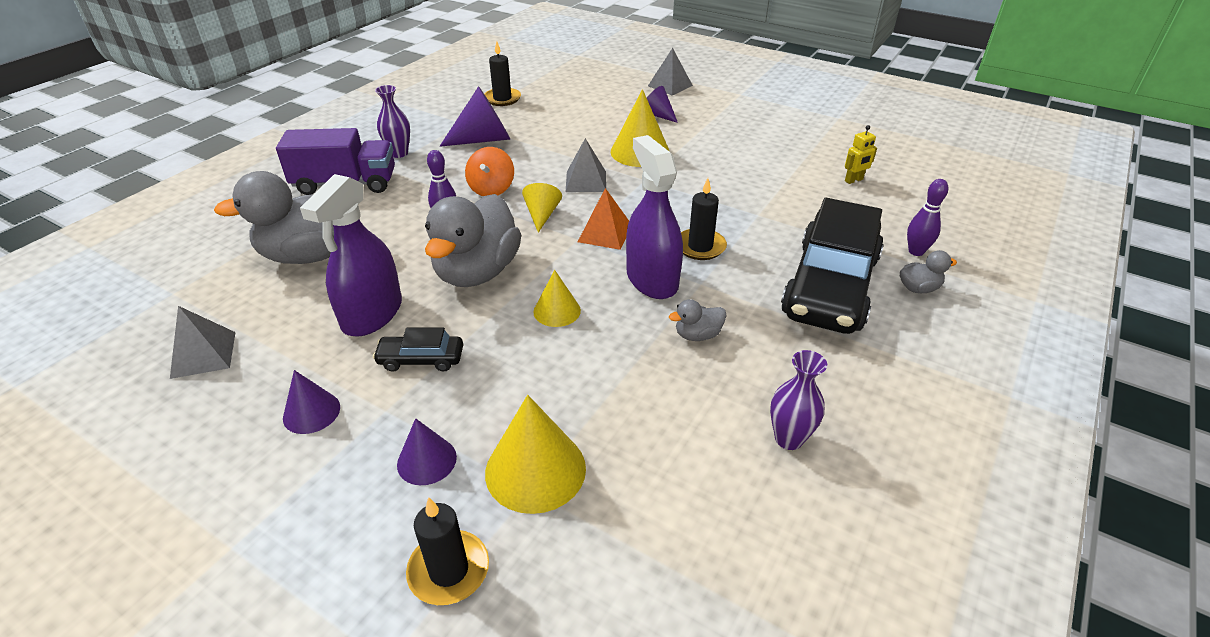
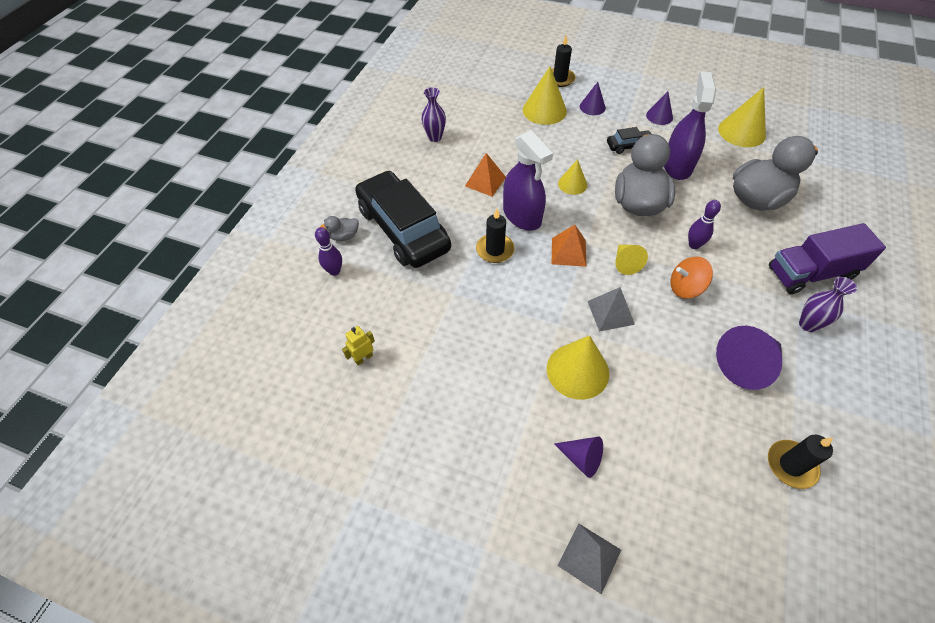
camera: 170 degrees right, 15 degrees up
grey pyramid [170,306,236,379] -> yellow cone [718,87,766,147]
orange spinning top [465,147,514,196] -> orange spinning top turned 90 degrees counterclockwise [670,257,713,298]
grey duck [669,299,726,341] -> orange pyramid [465,153,506,196]
black car [781,198,884,334] -> black car turned 45 degrees counterclockwise [355,170,451,268]

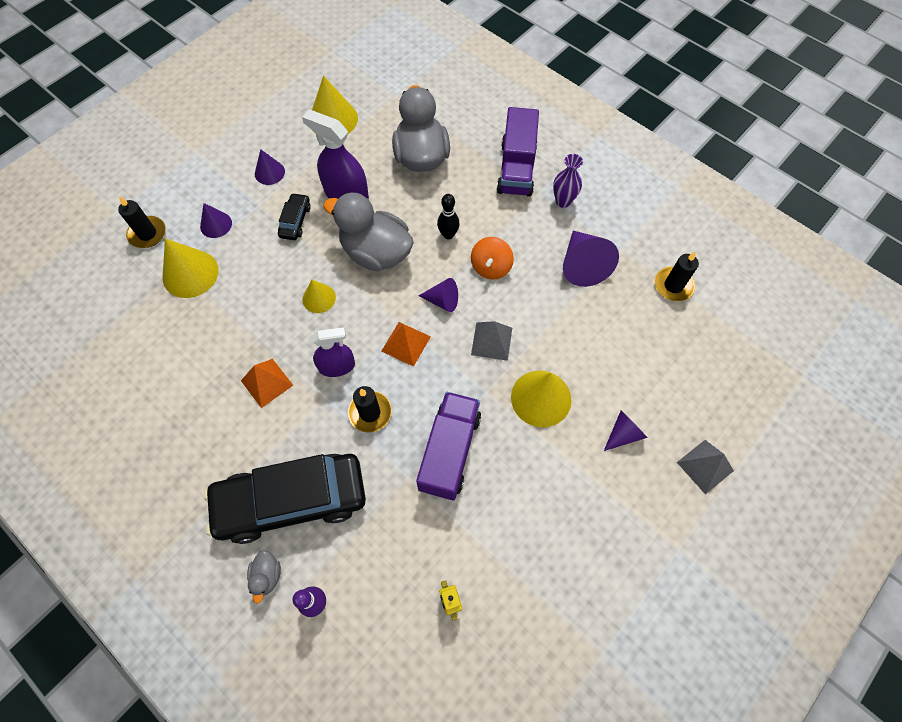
camera: 70 degrees left, 10 degrees up
purple vase [421,87,446,142] -> none
purple spray bottle [503,130,553,231] -> purple spray bottle [312,327,355,377], size x0.65
yellow cone [615,245,648,275] -> purple cone [419,278,458,312]
purple bowling pin [688,200,721,249] -> black bowling pin [437,194,460,239]
none -> purple truck [416,392,481,500]

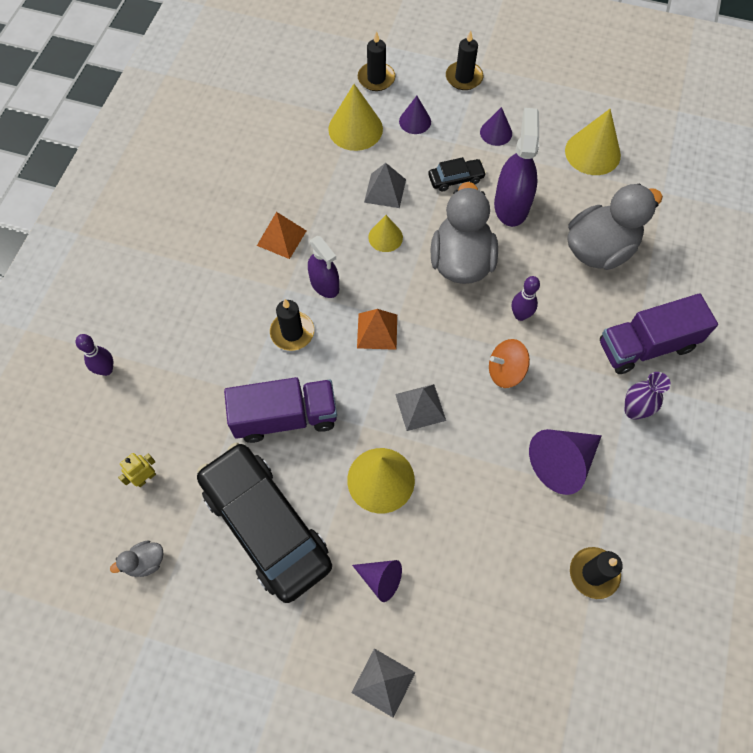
camera: 65 degrees right, 0 degrees up
black car [204,454,366,544] -> black car moved to [197,443,332,603]
grey duck [247,550,281,604] -> grey duck moved to [110,541,163,577]
purple cone [419,278,458,312] -> none
black bowling pin [437,194,460,239] -> purple bowling pin [512,276,540,321]
none -> grey pyramid [364,163,406,208]
none -> black candle [446,31,484,90]

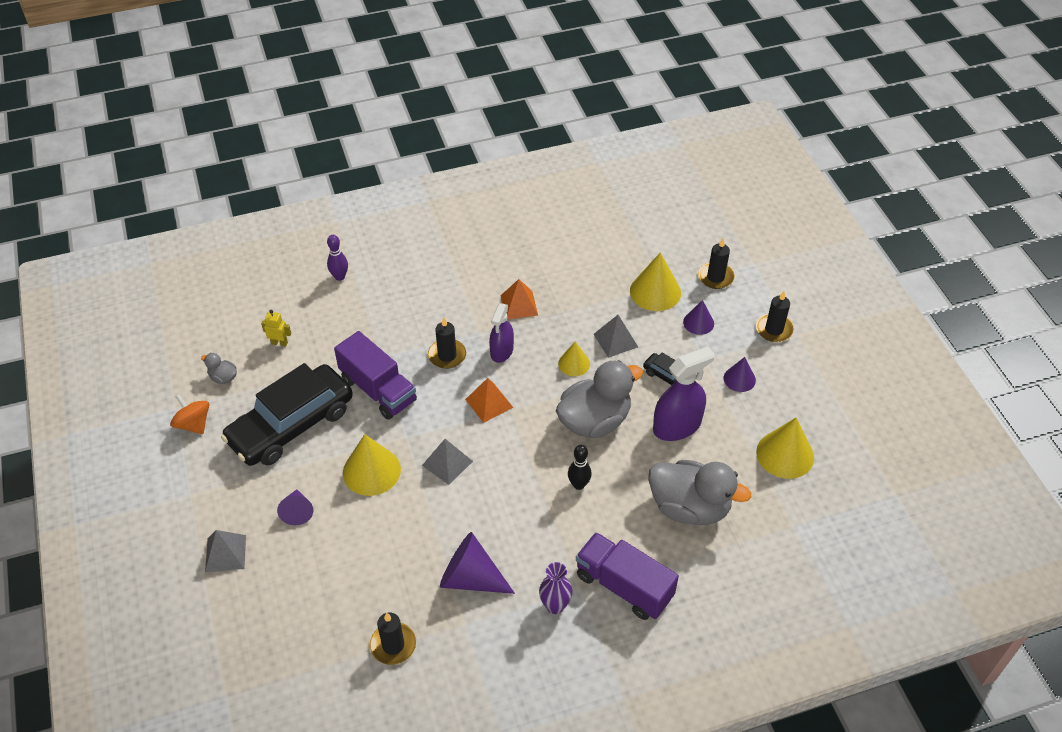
camera: 55 degrees right, 15 degrees down
black car [197,443,332,603] -> black car turned 150 degrees counterclockwise [221,363,353,466]
orange spinning top [489,339,530,388] -> orange spinning top moved to [170,394,209,434]
purple bowling pin [512,276,540,321] -> black bowling pin [568,445,592,490]

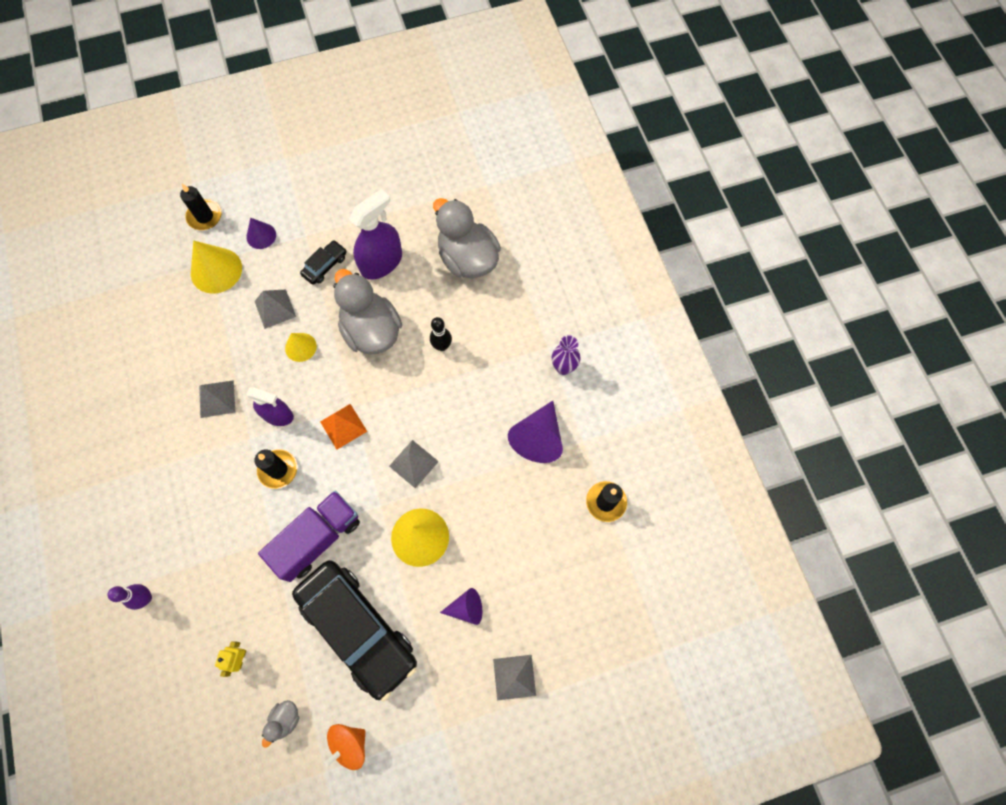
camera: 90 degrees left, 20 degrees up
orange pyramid [500,279,538,320] -> grey pyramid [199,380,235,418]
purple truck [576,532,679,620] -> none
grey duck [648,460,751,525] -> grey duck turned 60 degrees counterclockwise [433,198,501,278]
purple spray bottle [653,347,715,441] -> purple spray bottle turned 75 degrees clockwise [349,189,402,280]
purple cone [724,357,756,392] -> none
black candle [756,291,794,342] -> none
yellow cone [756,417,814,479] -> none

